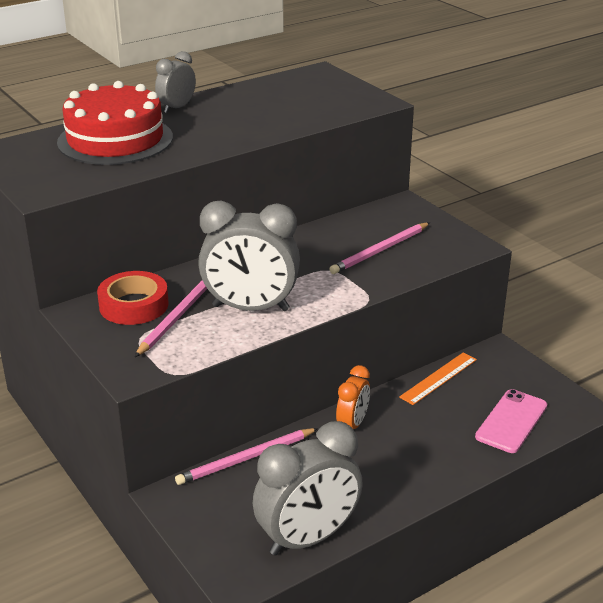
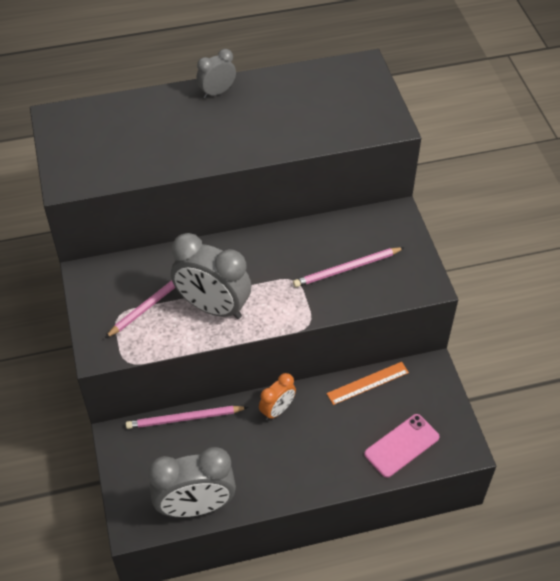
camera: 20 degrees right, 20 degrees up
red cake [57,81,173,165] -> none
red tape [97,271,169,325] -> none

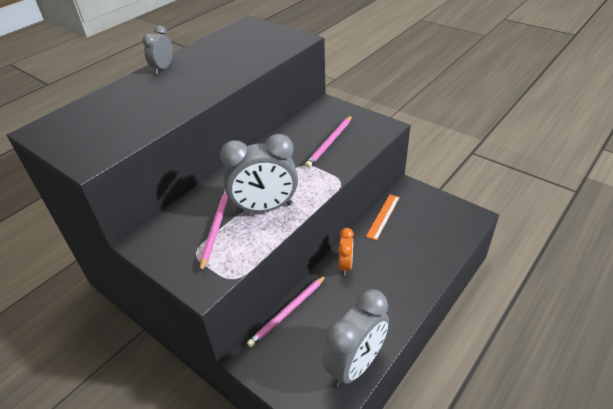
camera: 35 degrees left, 10 degrees down
pink phone [364,414,440,478] -> none

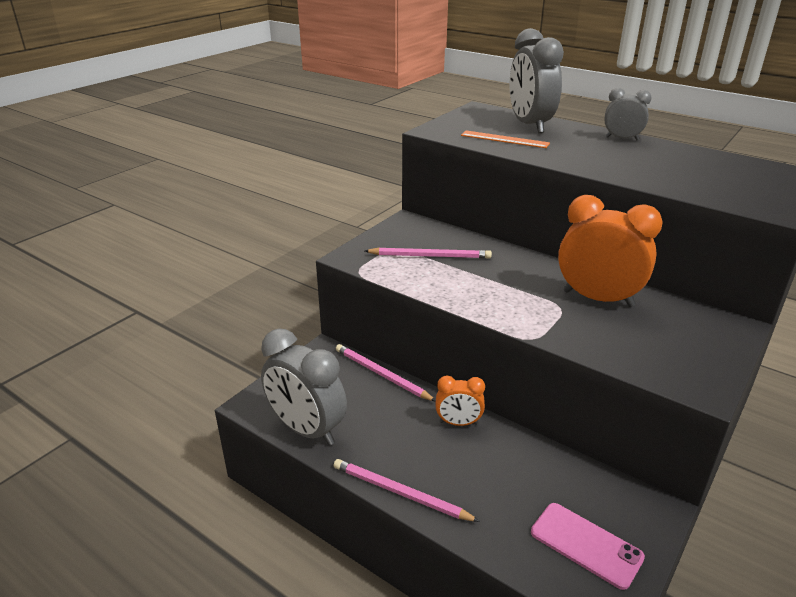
camera: 85 degrees right, 10 degrees down
grey clock [220,134,298,213] -> grey clock moved to [509,28,564,133]
pink pencil [305,115,352,168] -> pink pencil moved to [334,459,480,522]
orange ruler [366,194,400,241] -> orange ruler moved to [461,130,550,148]
none -> pink phone [531,503,645,590]
none -> orange clock [558,195,662,307]

